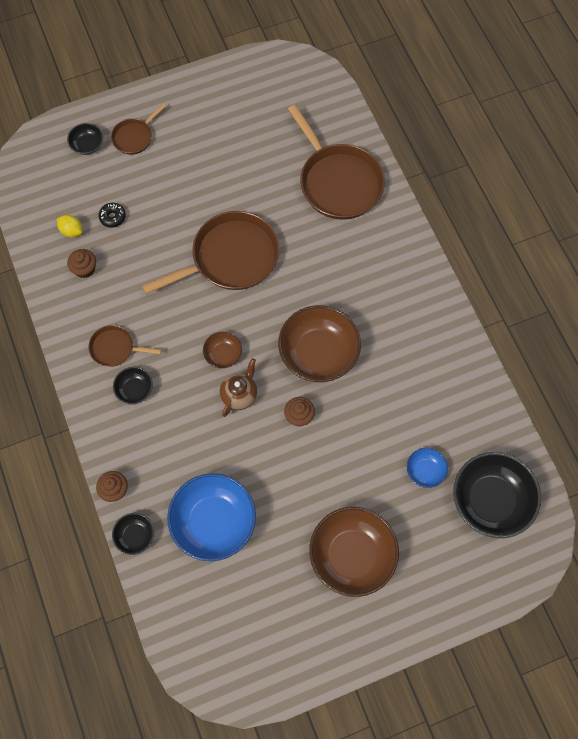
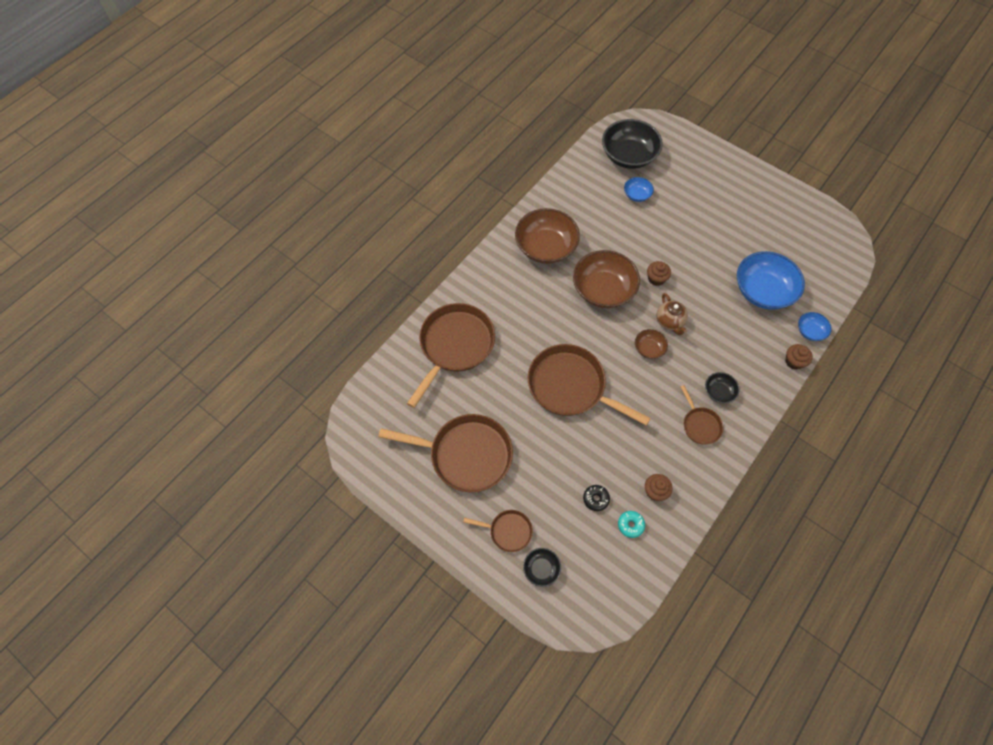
camera: 120 degrees left, 5 degrees down
yellow lemon [57,215,82,237] -> turquoise donut [618,511,645,538]
black bowl [112,513,154,555] -> blue bowl [798,312,832,341]
brown teapot [220,358,257,417] -> brown teapot turned 105 degrees counterclockwise [656,293,688,335]
brown bowl [309,507,399,597] -> brown bowl moved to [515,208,580,264]
none -> brown pan [378,414,513,492]

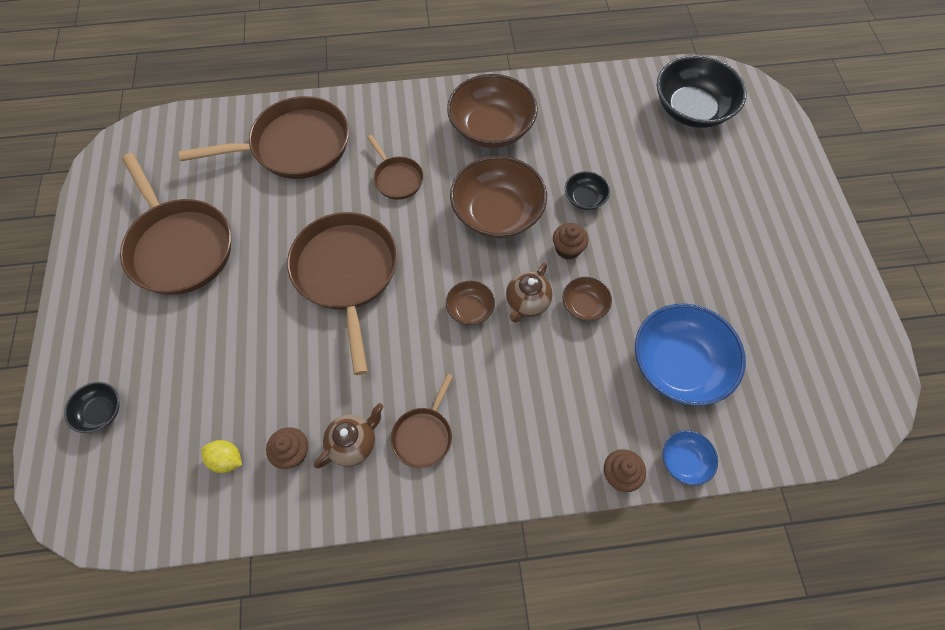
camera: 45 degrees right, 0 degrees up
brown pan [463,510,533,552] -> brown pan moved to [367,135,423,200]
black donut [583,485,610,511] -> none
turquoise donut [618,511,645,538] -> yellow lemon [201,440,242,473]
blue bowl [624,177,654,202] -> none
black bowl [705,372,740,403] -> black bowl moved to [565,171,610,210]
none -> brown teapot [314,403,383,468]
none -> brown bowl [563,277,612,321]

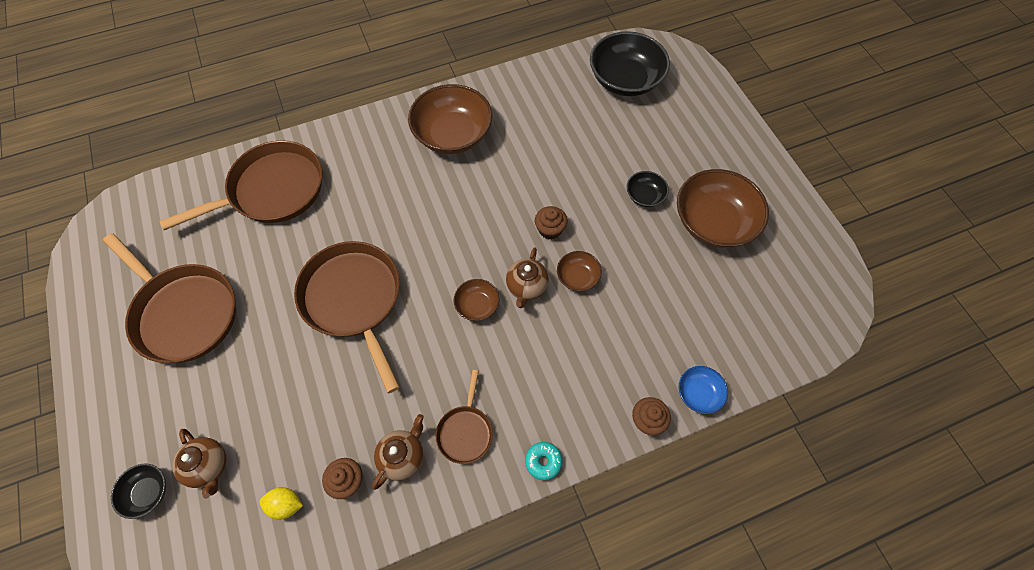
camera: 15 degrees left, 0 degrees up
brown pan [367,135,423,200] -> none
brown bowl [450,156,547,239] -> brown bowl moved to [677,169,769,248]
black bowl [565,171,610,210] -> black bowl moved to [627,171,669,207]
blue bowl [635,303,746,406] -> none
none -> brown teapot [172,429,227,499]
none -> turquoise donut [525,442,562,480]

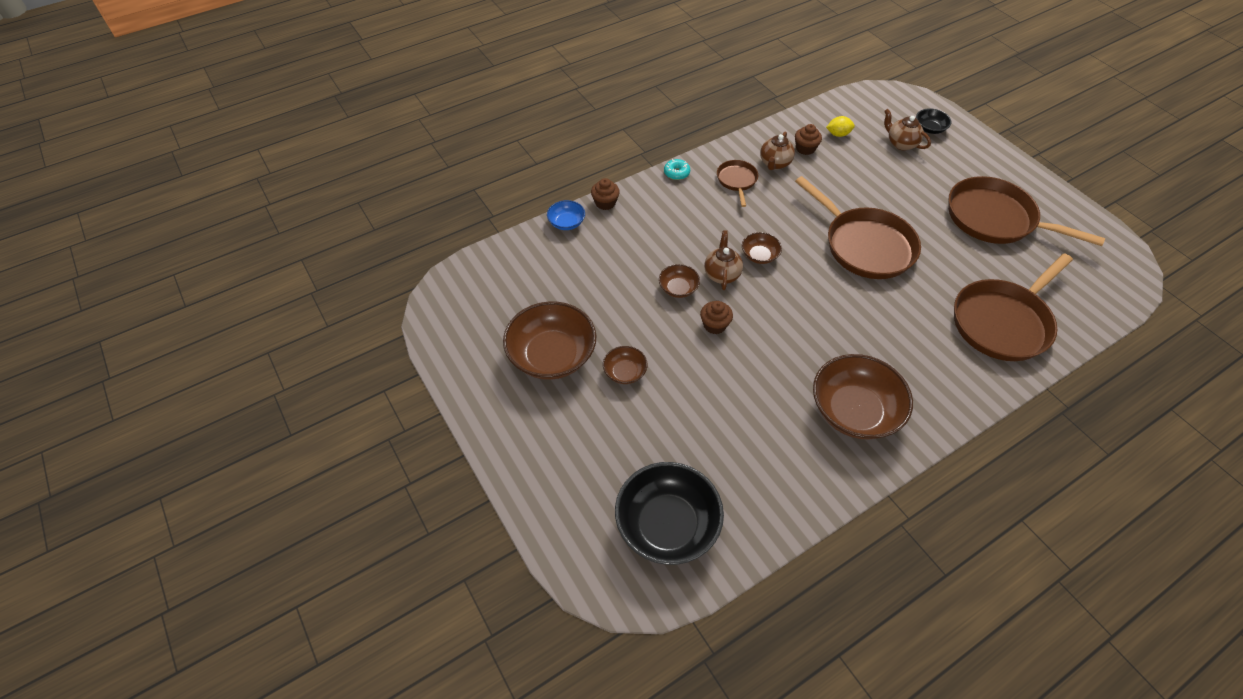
camera: 170 degrees right, 10 degrees down
black bowl [627,171,669,207] -> brown bowl [603,346,648,384]

